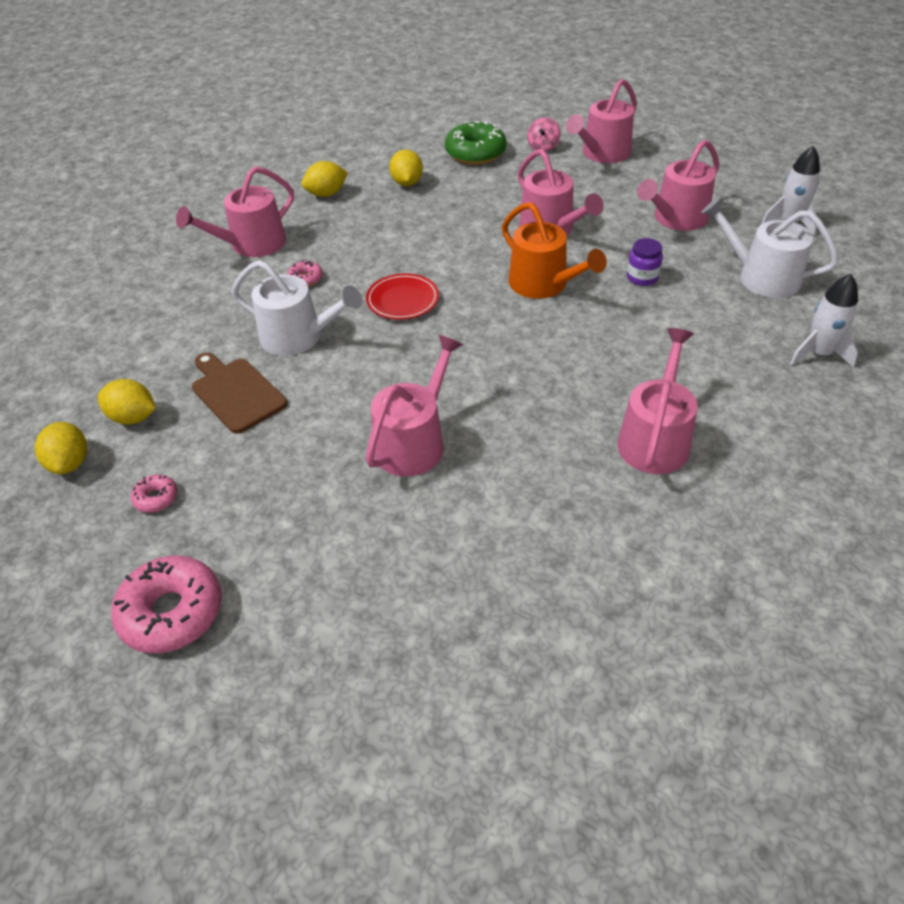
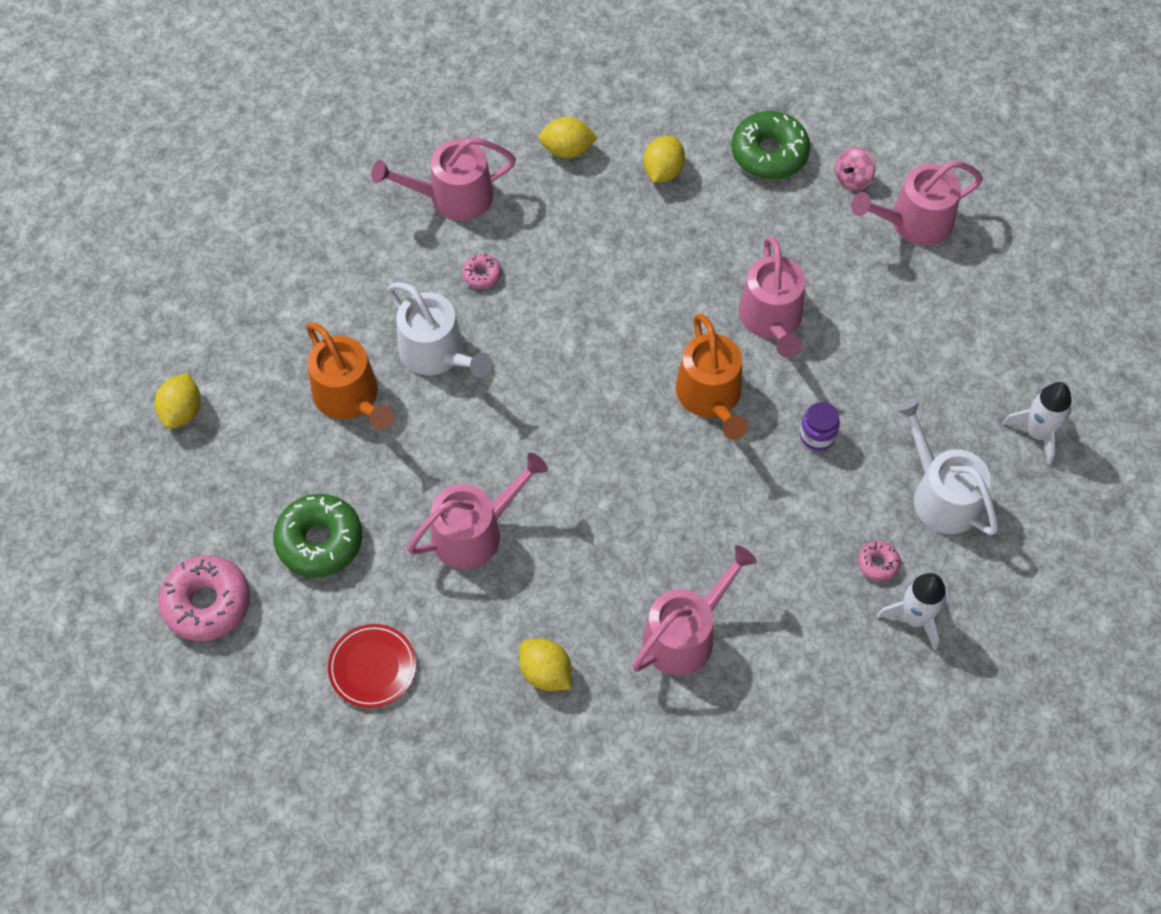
camera: 25 degrees right, 15 degrees up
yellow lemon [98,379,156,425] -> yellow lemon moved to [519,639,572,691]
pink donut [131,474,178,513] -> pink donut moved to [858,541,901,581]
brown cutting board [192,352,287,434] -> orange watering can [306,322,394,430]
red plate [366,273,439,320] -> red plate moved to [328,624,416,708]
pink watering can [637,140,719,231] -> none
none -> green donut [273,494,362,577]

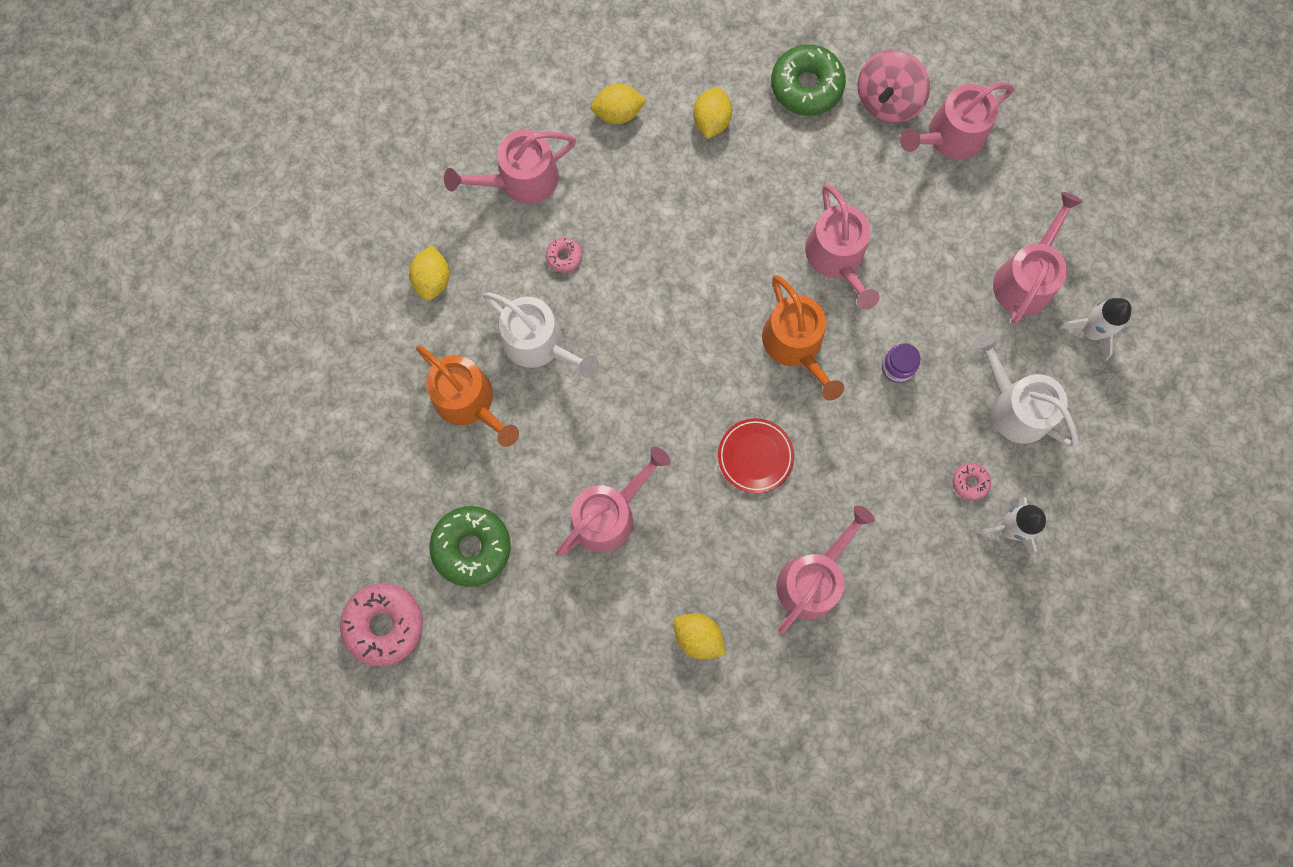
camera: 10 degrees left, 15 degrees up
yellow lemon [155,373,201,429] -> yellow lemon moved to [409,245,450,301]
red plate [328,624,416,708] -> red plate moved to [718,418,794,493]
pink spinning top [835,147,875,191] -> pink spinning top [858,50,930,123], size x1.80
none -> pink watering can [993,192,1083,324]

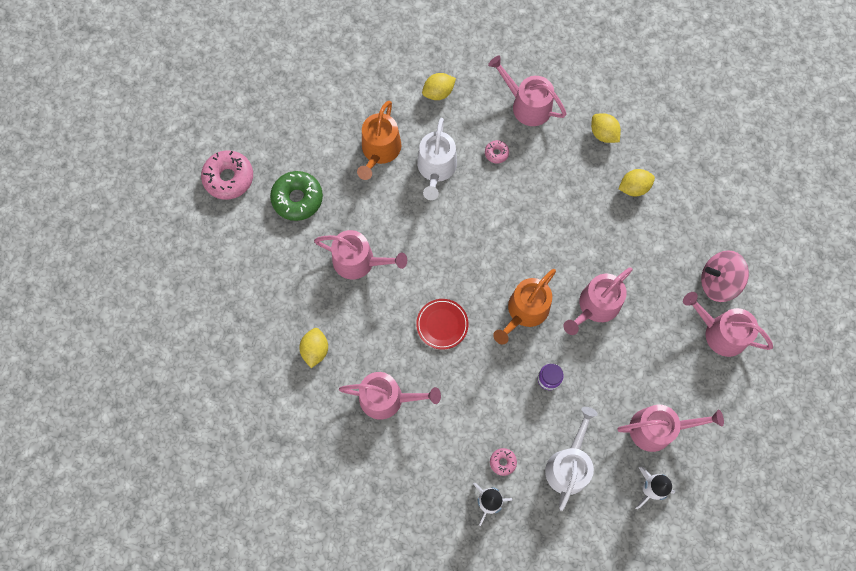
camera: 60 degrees right, 5 degrees down
green donut [771,44,846,116] -> none

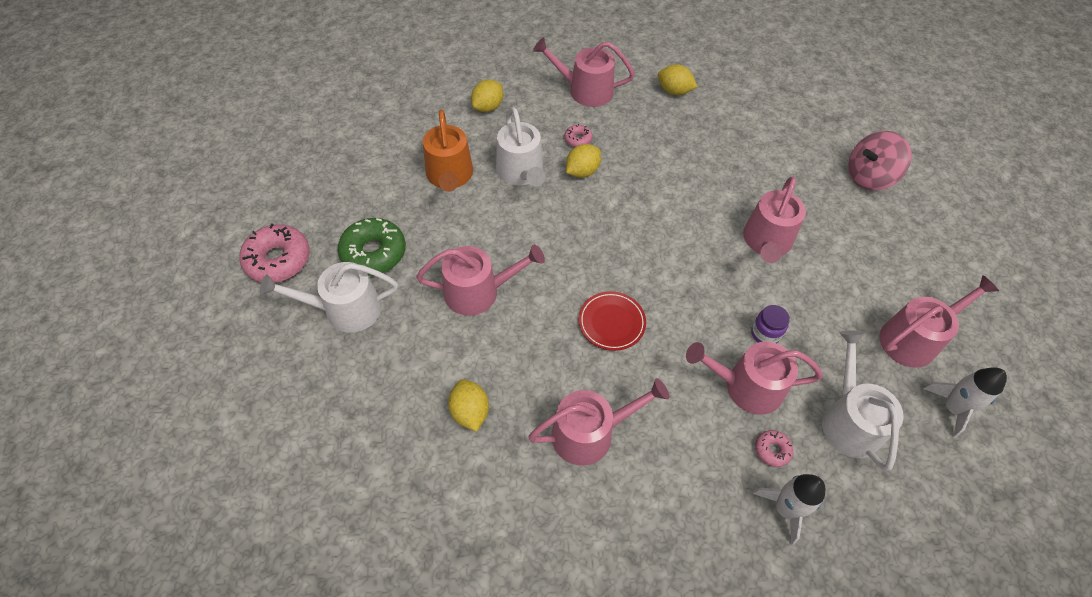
camera: 25 degrees left, 15 degrees down
orange watering can [493,269,556,344] -> none
yellow lemon [619,169,655,197] -> yellow lemon moved to [566,144,601,178]
pink watering can [683,292,773,357] -> pink watering can moved to [686,341,823,415]
none -> white watering can [260,262,398,333]

